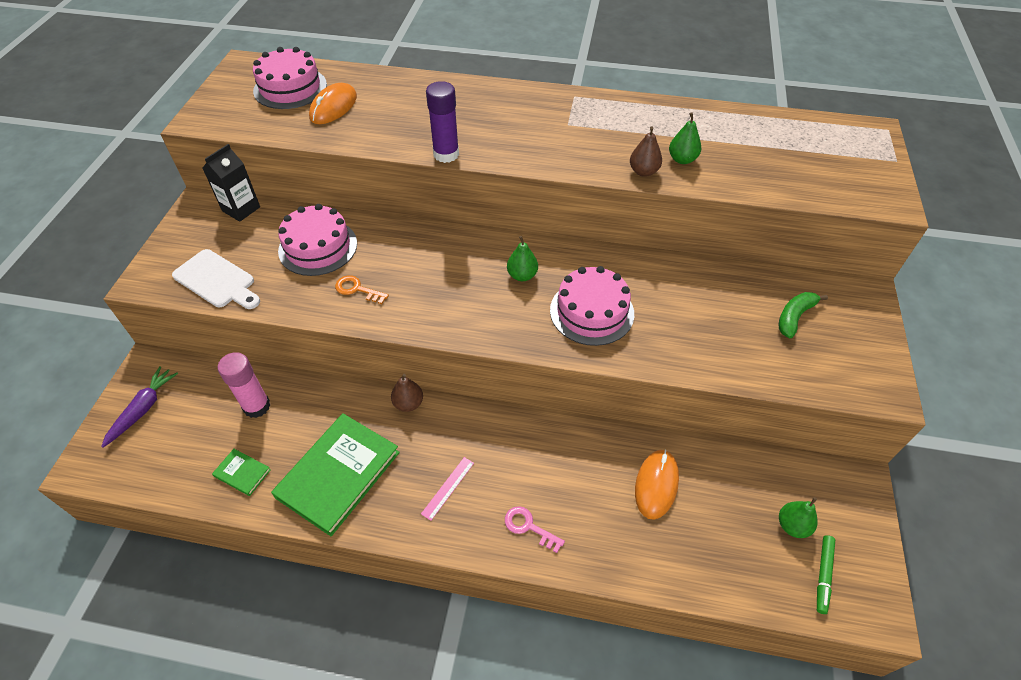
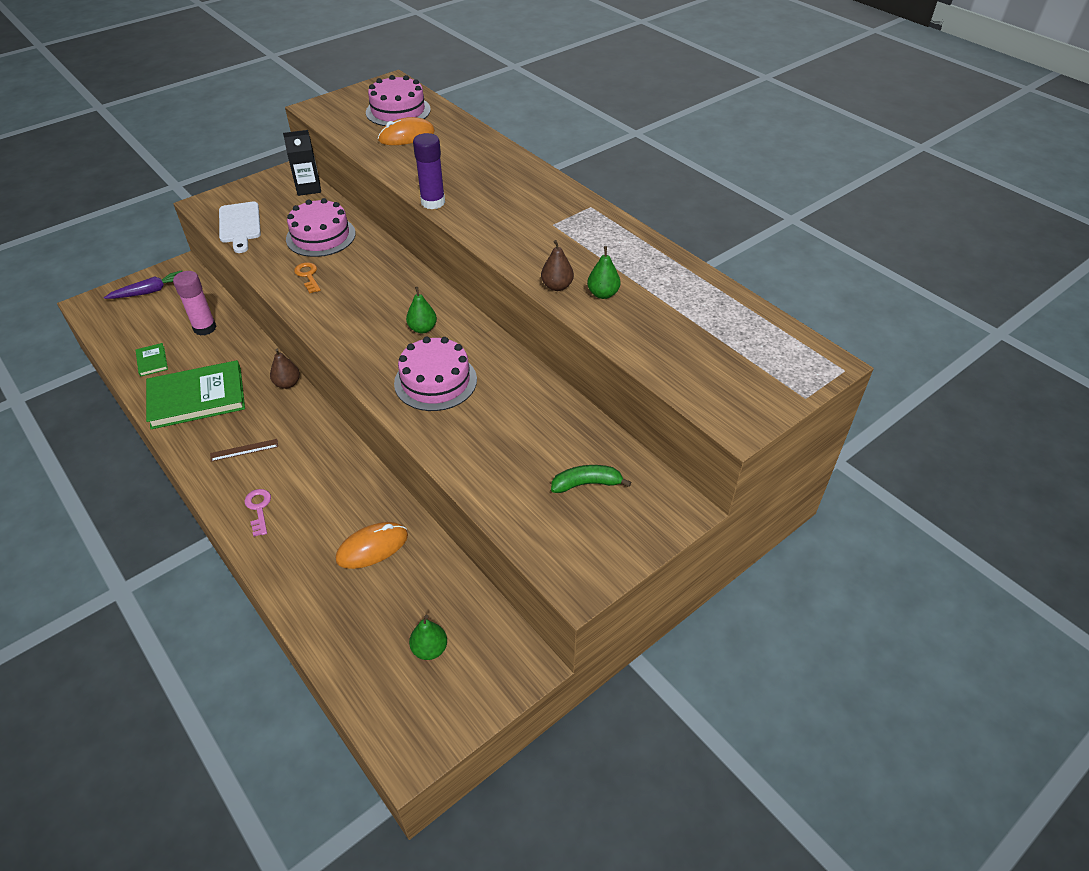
camera: 40 degrees right, 5 degrees down
pink ruler [421,457,474,521] -> brown ruler [210,439,278,462]
green marker [817,535,835,614] -> none

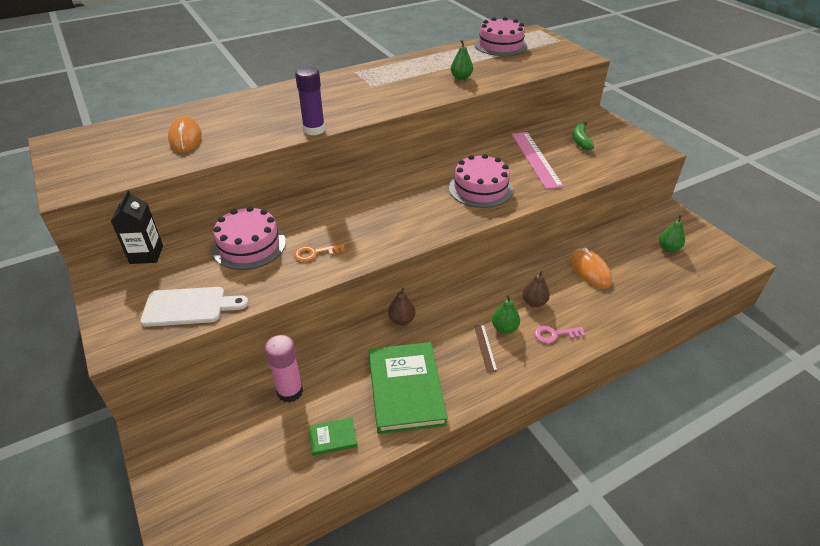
camera: 80 degrees left, 5 degrees down
purple carrot [104,270,182,299] -> none
pink cake [366,75,431,126] -> pink cake moved to [475,17,527,56]
green pear [406,287,437,333] -> green pear moved to [492,295,520,334]
brown pear [541,240,574,291] -> brown pear moved to [522,270,550,307]
none -> pink ruler [512,132,564,189]

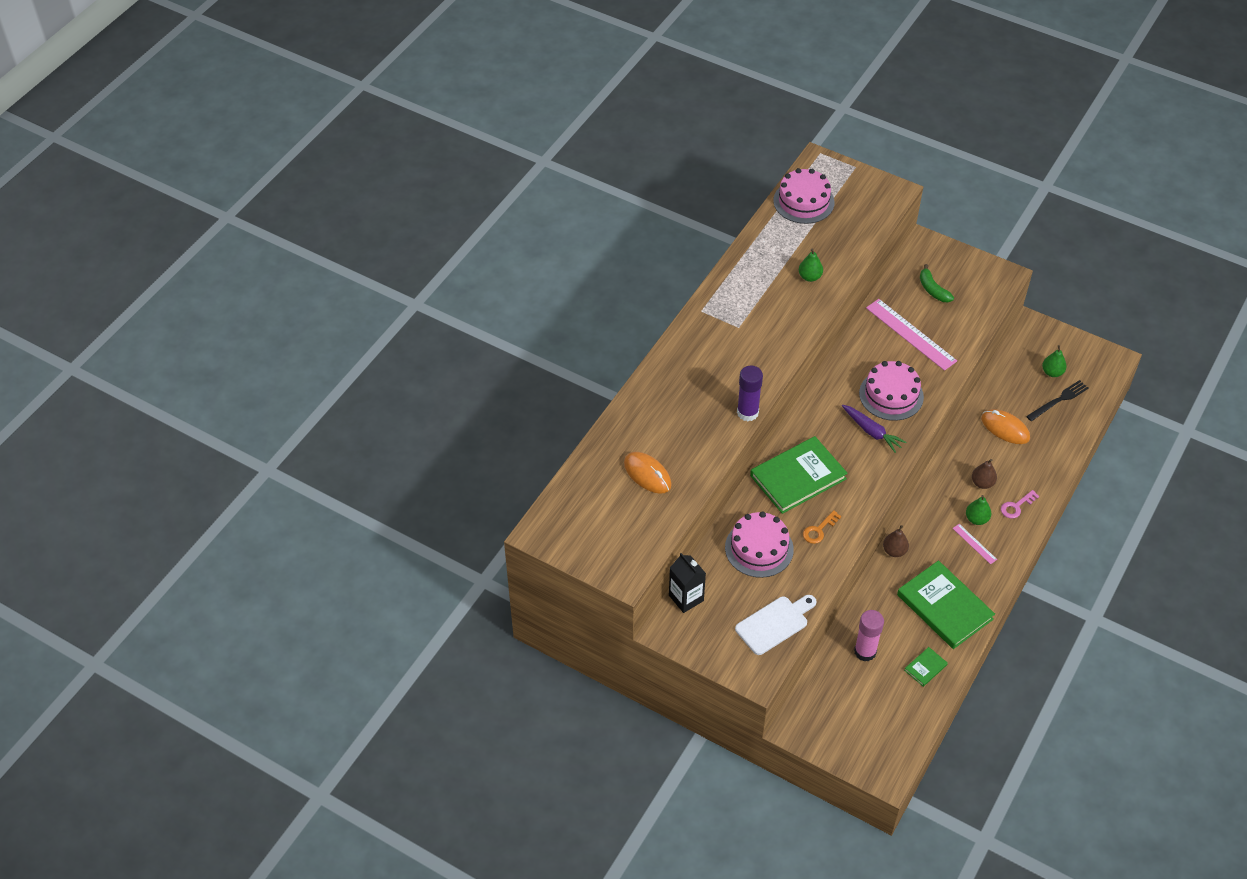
camera: 30 degrees left, 10 degrees up
brown ruler [474,324,497,372] -> pink ruler [953,524,997,564]
none -> green book [750,436,848,514]
none -> purple carrot [842,405,906,453]
none -> black fork [1026,380,1089,421]

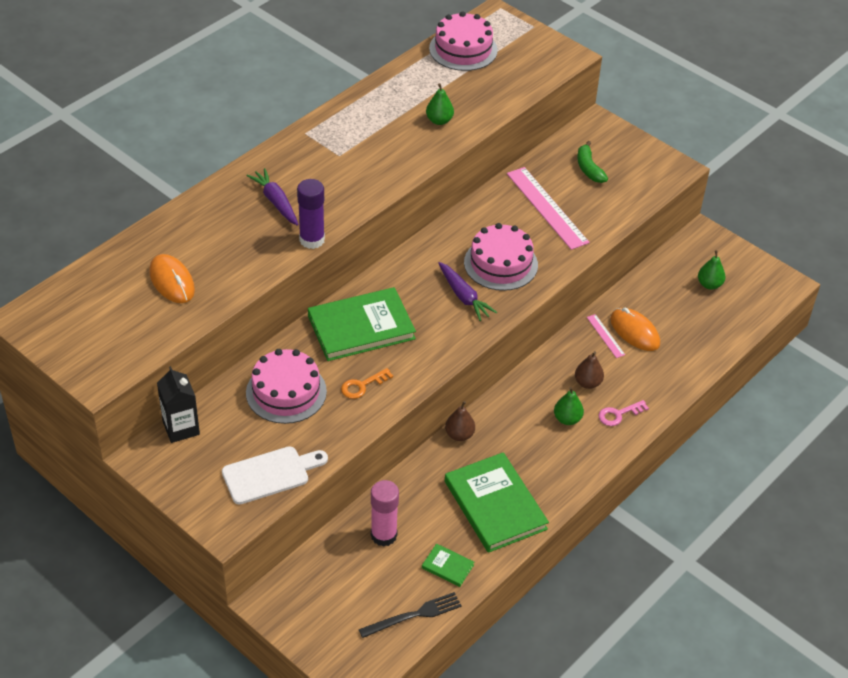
camera: 10 degrees right, 5 degrees down
green book [904,647,948,687] -> green book turned 60 degrees clockwise [422,543,474,587]
pink ruler [953,524,997,564] -> pink ruler moved to [587,314,625,358]
black fork [1026,380,1089,421] -> black fork moved to [359,592,462,638]
none -> purple carrot [246,168,299,226]

